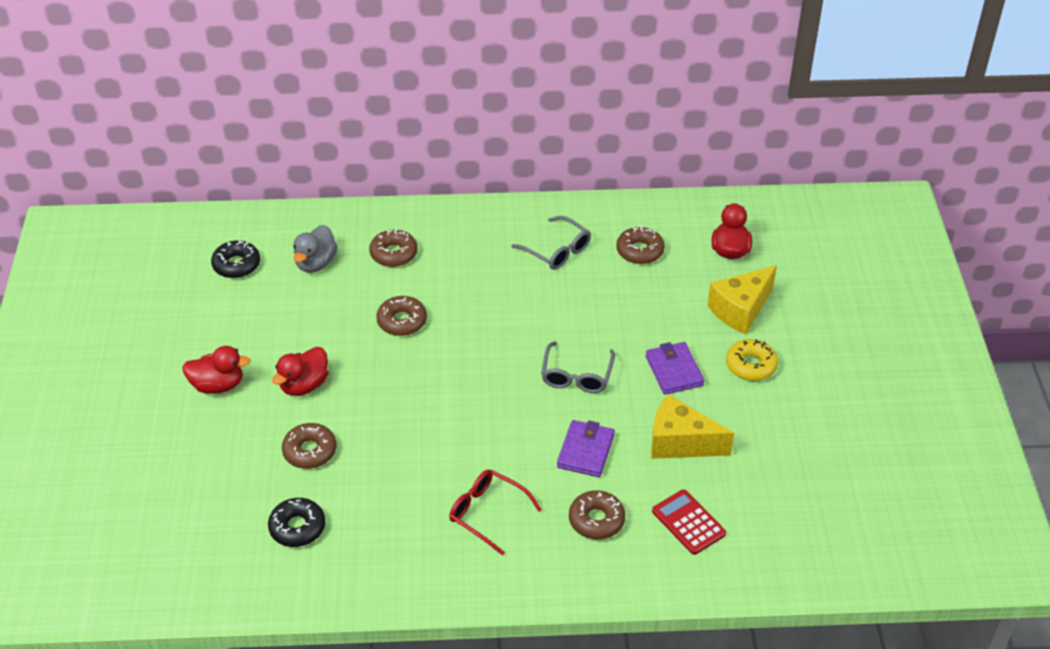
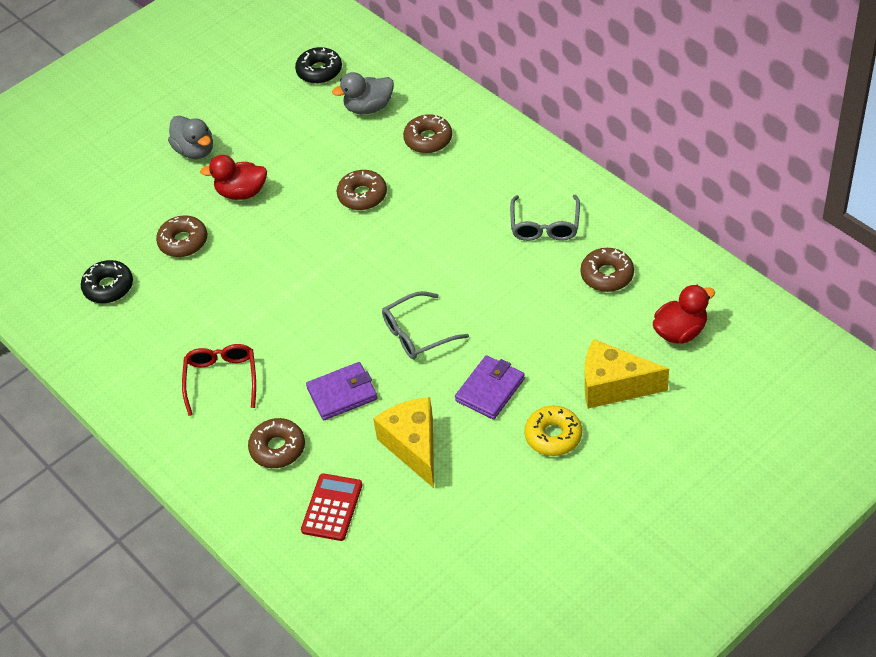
camera: 55 degrees right, 5 degrees up
red duck [182,346,251,394] -> grey duck [168,115,213,159]

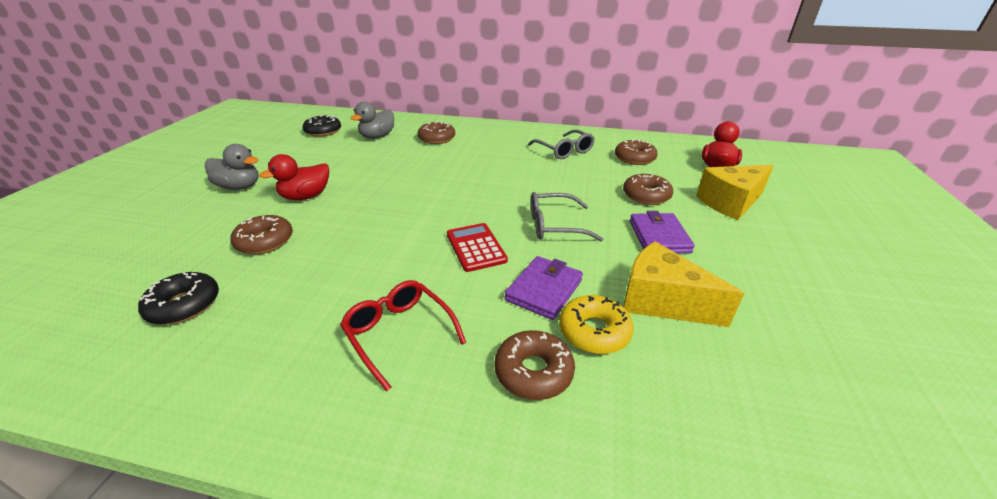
camera: 40 degrees left, 15 degrees down
red calculator [301,473,363,541] -> red calculator moved to [447,223,508,272]
brown donut [337,170,387,210] -> brown donut moved to [623,174,673,205]
grey glasses [382,291,469,360] -> grey glasses turned 60 degrees clockwise [531,192,603,241]
yellow donut [525,406,582,456] -> yellow donut moved to [559,295,634,354]

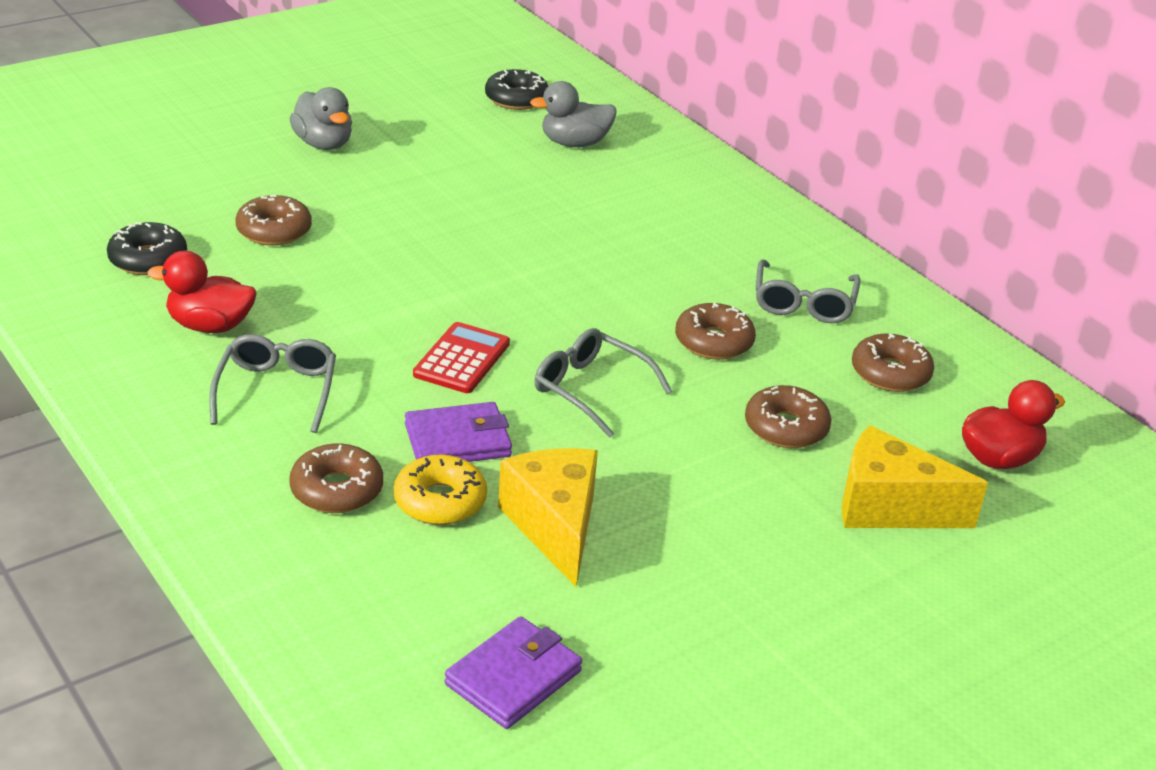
camera: 40 degrees right, 0 degrees up
red duck [259,154,329,200] -> red duck moved to [148,251,256,333]
red glasses [340,280,466,391] -> grey glasses [209,334,336,433]
brown donut [417,121,455,144] -> brown donut moved to [675,303,756,360]
purple wallet [630,211,695,254] -> purple wallet moved to [445,616,582,729]

